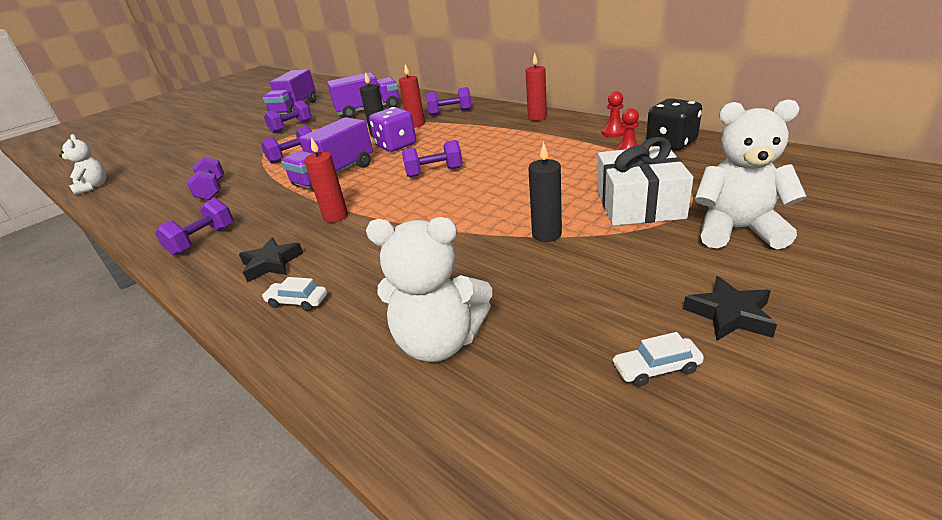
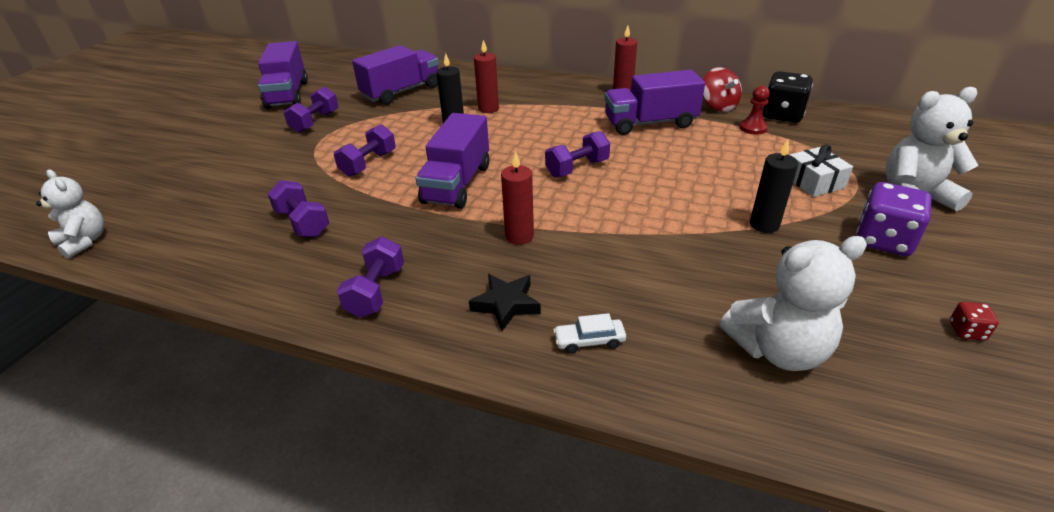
camera: 25 degrees left, 5 degrees up
purple dice [369,107,416,152] -> purple dice moved to [856,182,932,256]
purple dumbbell [426,87,472,116] -> none
white gift [597,137,694,226] -> white gift [790,144,853,197], size x0.61
red pawn [602,91,625,138] -> red spinning top [703,67,742,112]
white car [612,332,704,386] -> red dice [950,302,999,341]
black star [683,276,777,341] -> none
none -> purple truck [604,70,705,135]

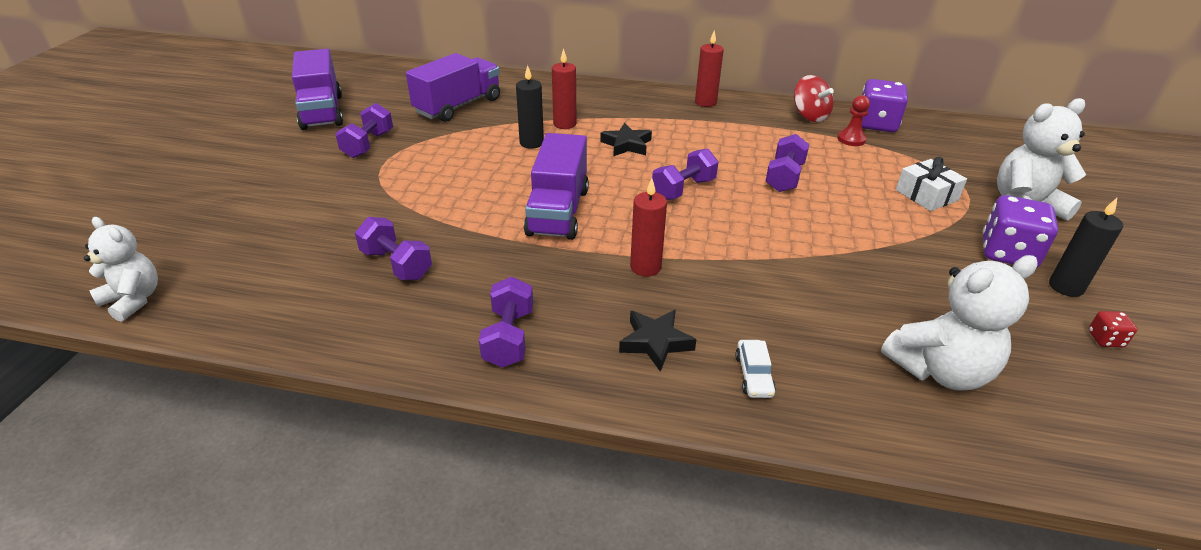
camera: 10 degrees left, 0 degrees up
purple dumbbell [334,124,396,177] -> purple dumbbell moved to [766,134,809,192]
white car [553,313,626,354] -> white car turned 75 degrees counterclockwise [735,340,776,398]
purple truck [604,70,705,135] -> none
black candle [750,139,798,233] -> black candle moved to [1049,198,1123,297]
black dice [763,71,813,123] -> purple dice [862,79,908,132]
none -> black star [600,123,652,157]

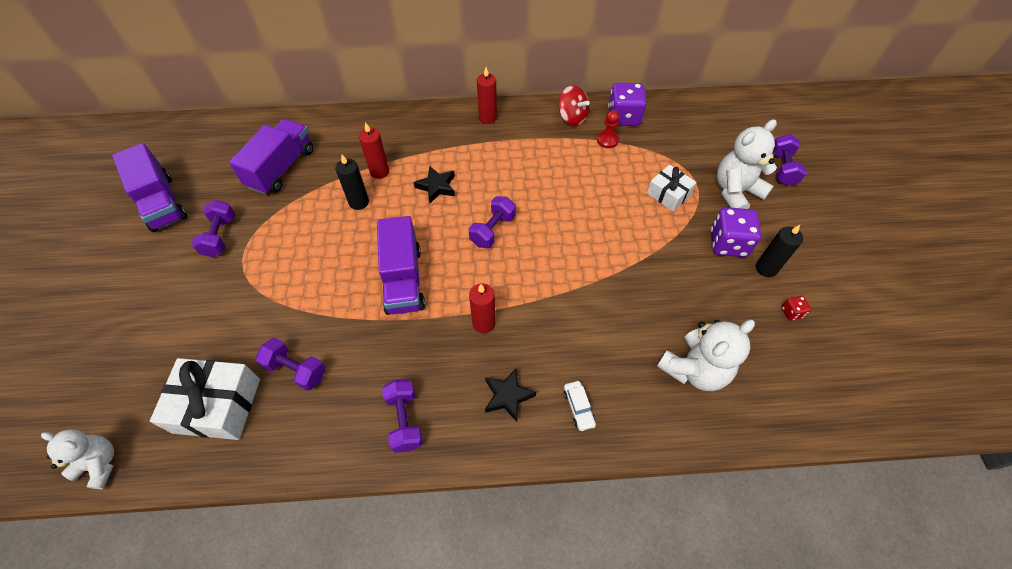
camera: 15 degrees left, 20 degrees up
purple dumbbell [766,134,809,192] -> purple dumbbell moved to [773,134,807,186]
none -> white gift [150,358,260,440]

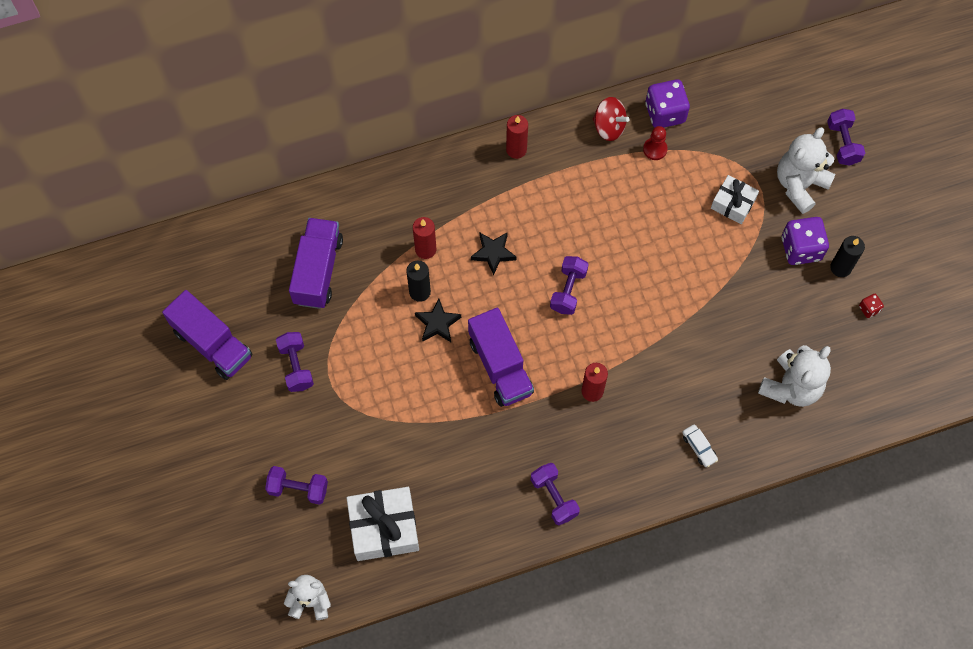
camera: 15 degrees left, 10 degrees up
purple dumbbell [256,338,326,391] -> purple dumbbell moved to [265,466,328,505]
black star [485,368,536,422] -> black star moved to [415,298,461,342]

